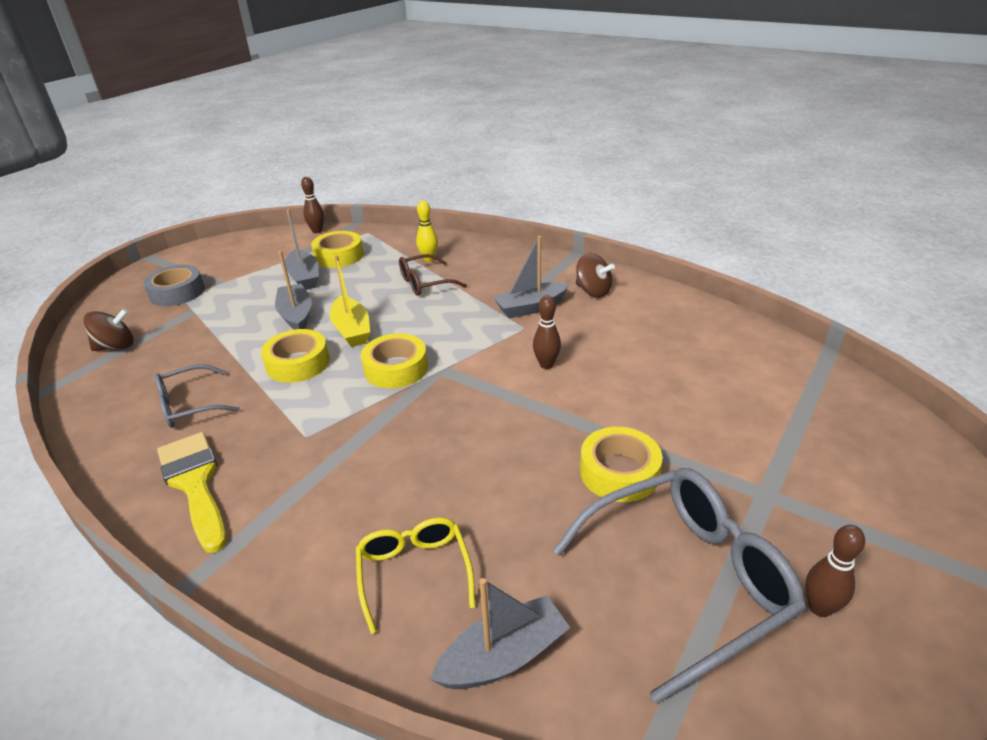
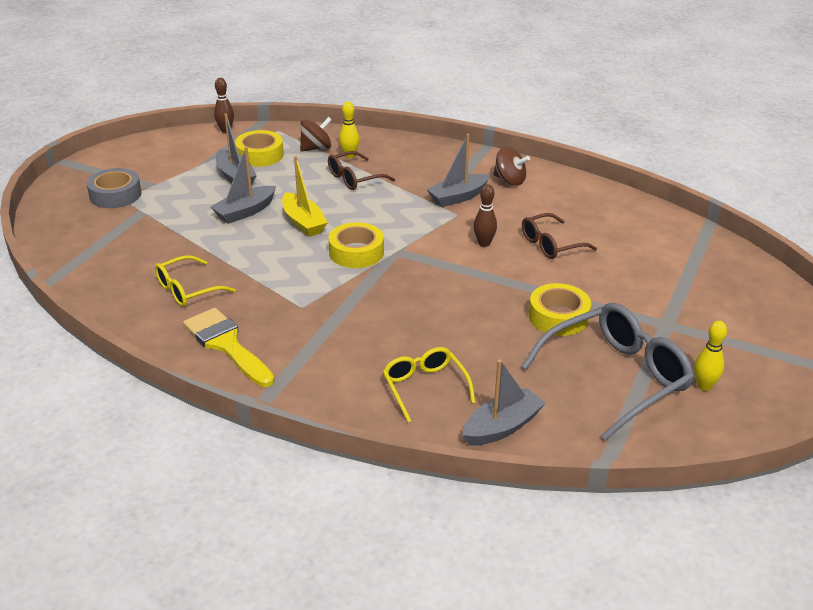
camera: 10 degrees left, 0 degrees up
brown spinning top [83,308,134,351] -> brown spinning top moved to [300,117,332,152]
grey glasses [154,364,240,428] -> yellow glasses [155,255,235,307]
yellow tape [261,329,329,383] -> none
grey boat [275,251,312,330] -> grey boat turned 105 degrees counterclockwise [211,147,276,224]
brown bowling pin [805,525,865,617] -> yellow bowling pin [694,321,727,391]
none -> brown glasses [522,213,597,259]

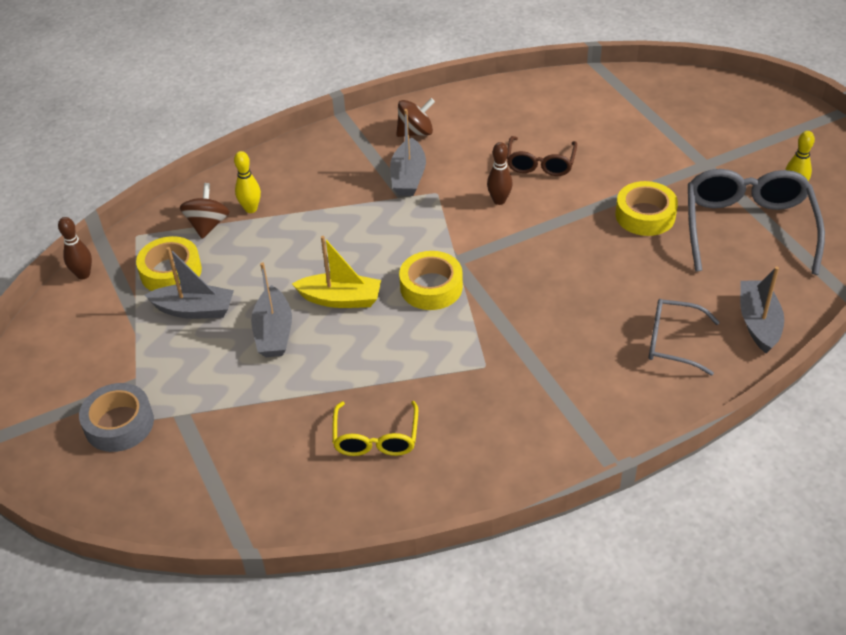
camera: 50 degrees left, 10 degrees up
yellow brush [183,308,275,387] -> none
brown glasses [328,151,395,190] -> none
yellow glasses [383,347,476,422] -> grey glasses [649,299,720,375]

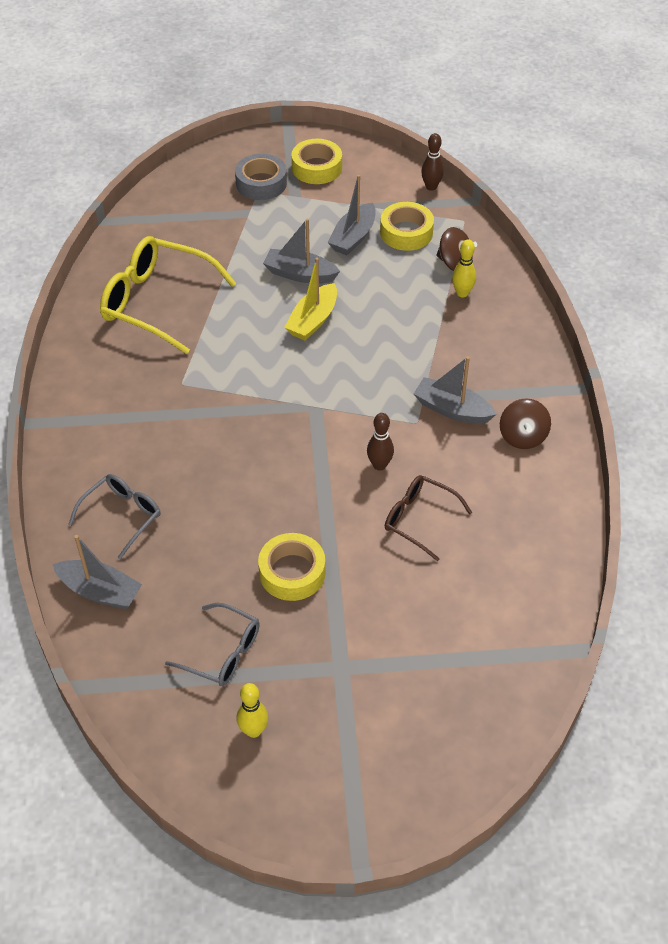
camera: 110 degrees right, 5 degrees up
yellow glasses [332,401,418,456] -> yellow glasses [100,236,236,354], size x1.76
yellow tape [399,251,463,310] -> yellow tape moved to [291,139,342,184]
grey glasses [688,169,825,275] -> grey glasses [165,603,260,686], size x0.57

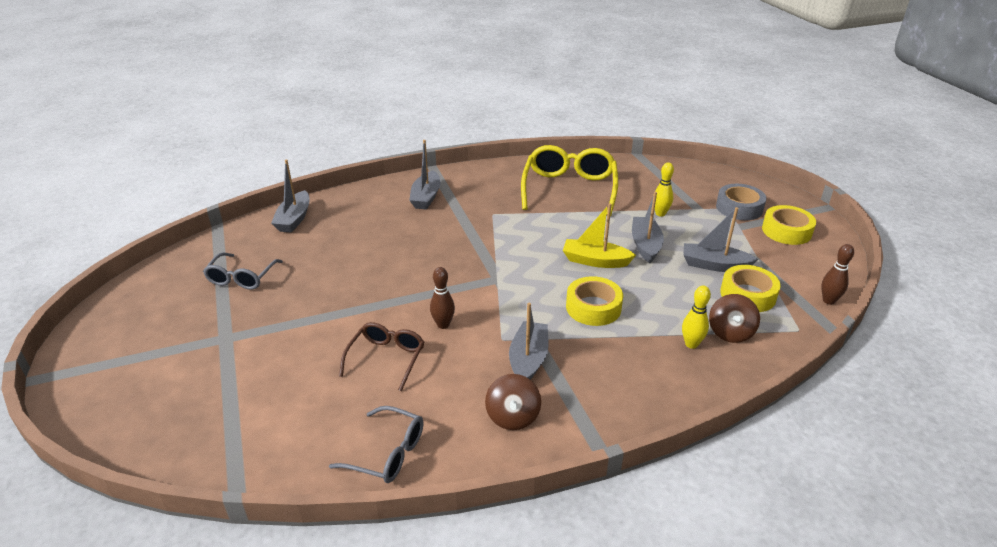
camera: 75 degrees right, 15 degrees down
grey glasses [68,474,161,560] -> grey glasses moved to [329,406,424,483]
yellow bowling pin [237,683,268,738] -> yellow bowling pin moved to [655,162,674,217]
yellow tape [258,533,325,601] -> yellow tape moved to [566,276,623,326]
brown spinning top [500,398,551,449] -> brown spinning top turned 75 degrees counterclockwise [485,374,541,430]
none -> grey boat [409,140,441,210]

